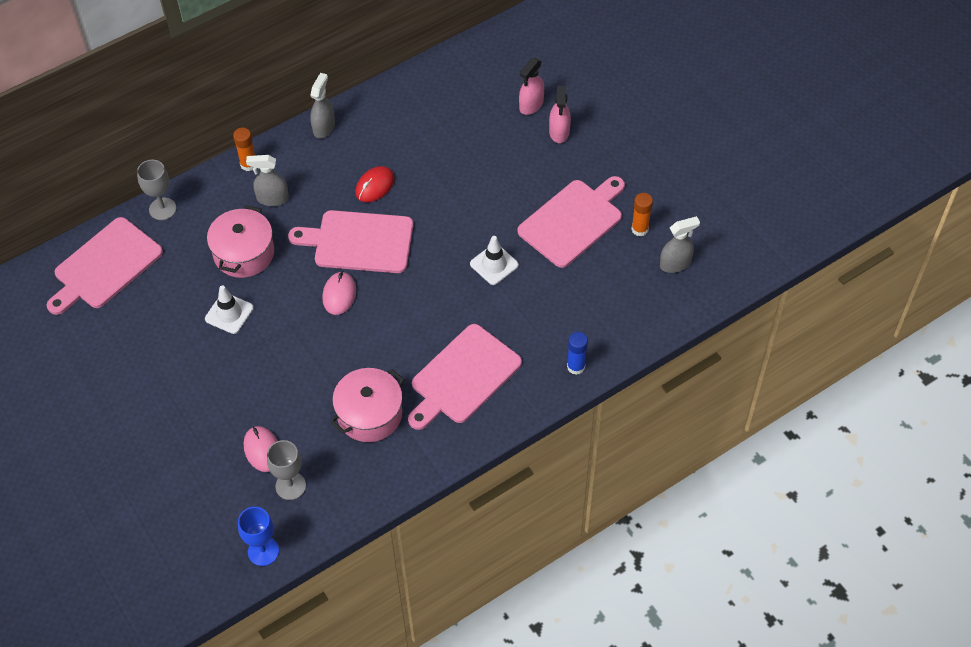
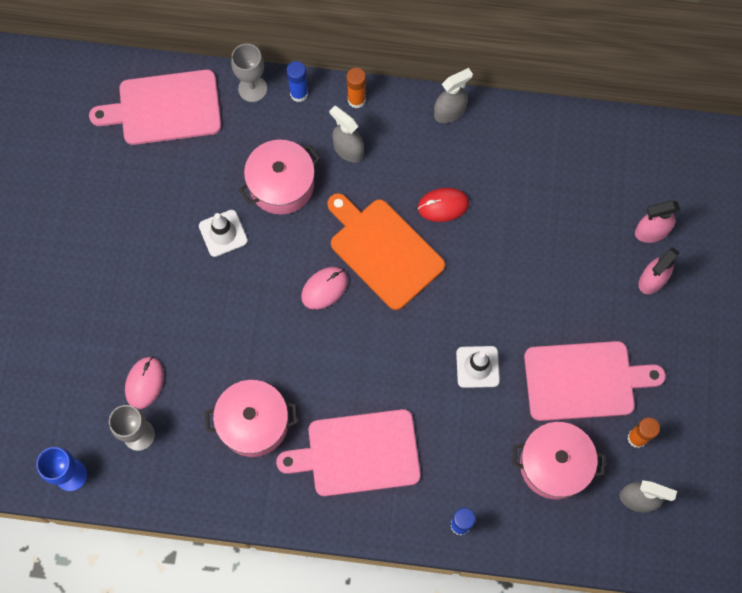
camera: 40 degrees right, 15 degrees up
pink cutting board [288,210,413,273] -> orange cutting board [327,193,445,310]
none -> blue glue stick [286,61,308,102]
none -> pink pot [512,422,606,499]

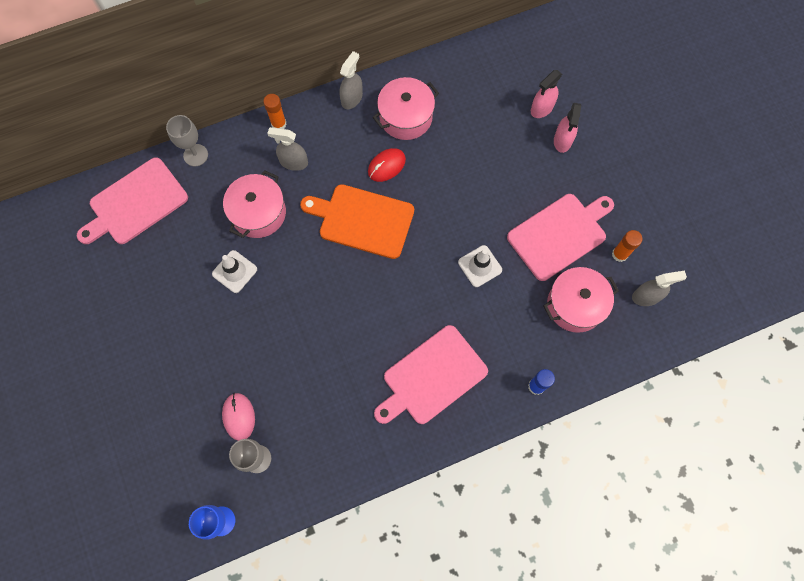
camera: 30 degrees left, 0 degrees up
pink pot [205,380,297,457] -> pink pot moved to [373,77,439,140]
blue glue stick [286,61,308,102] -> none
pink mouse [301,267,348,309] -> none

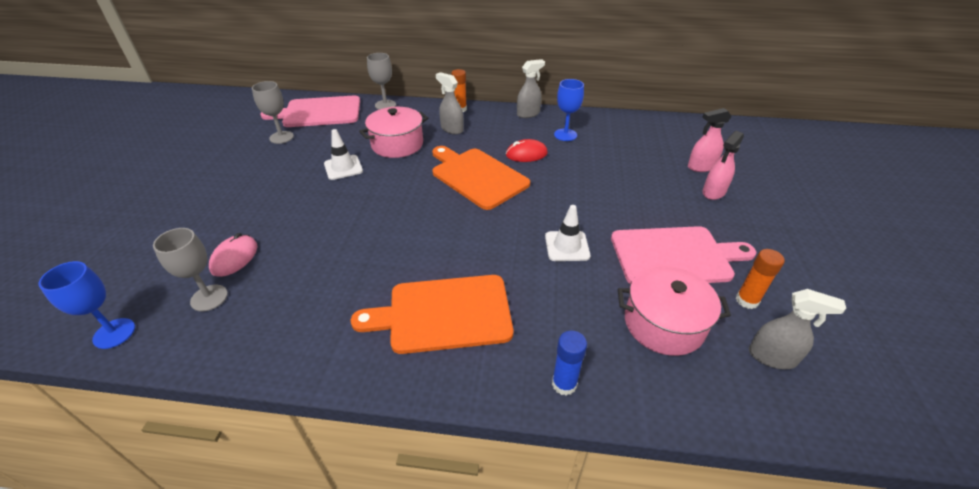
camera: 30 degrees right, 30 degrees down
pink pot [373,77,439,140] -> blue goblet [554,79,584,141]
pink cutting board [374,325,488,424] -> orange cutting board [351,275,513,354]
none -> grey goblet [252,81,294,144]

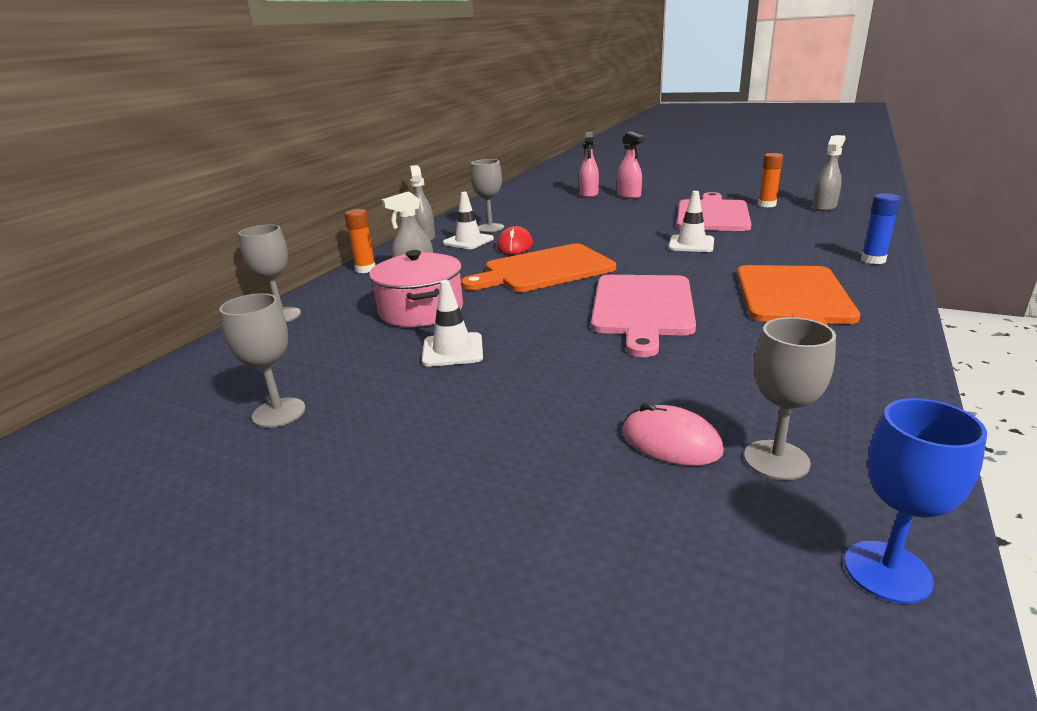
camera: 70 degrees left, 15 degrees down
pink cutting board [260,96,360,127] -> pink cutting board moved to [591,275,696,357]
blue goblet [554,79,584,141] -> grey goblet [471,159,504,232]
pink pot [618,266,731,356] -> none
none -> white traffic cone [443,192,494,249]

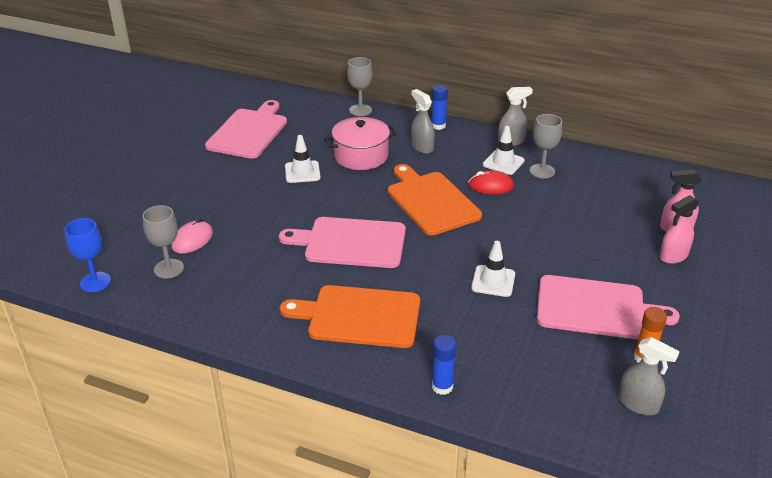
camera: 85 degrees right, 10 degrees up
grey goblet [219,293,305,428] -> pink cutting board [205,100,287,159]
orange glue stick [345,209,376,273] -> blue glue stick [431,85,448,130]

